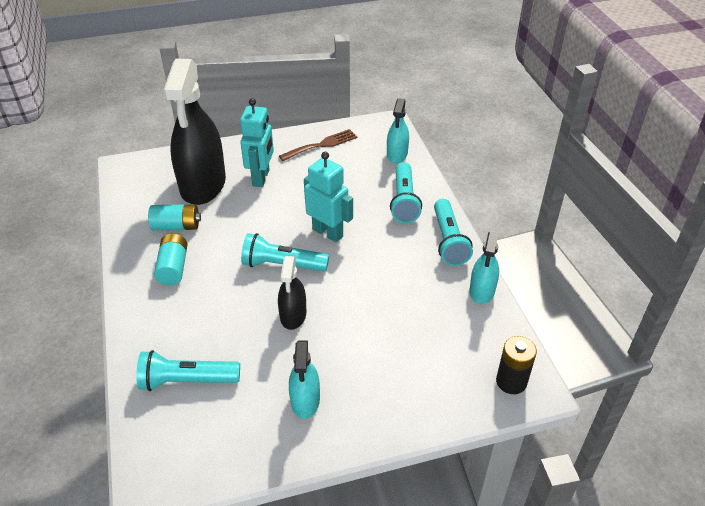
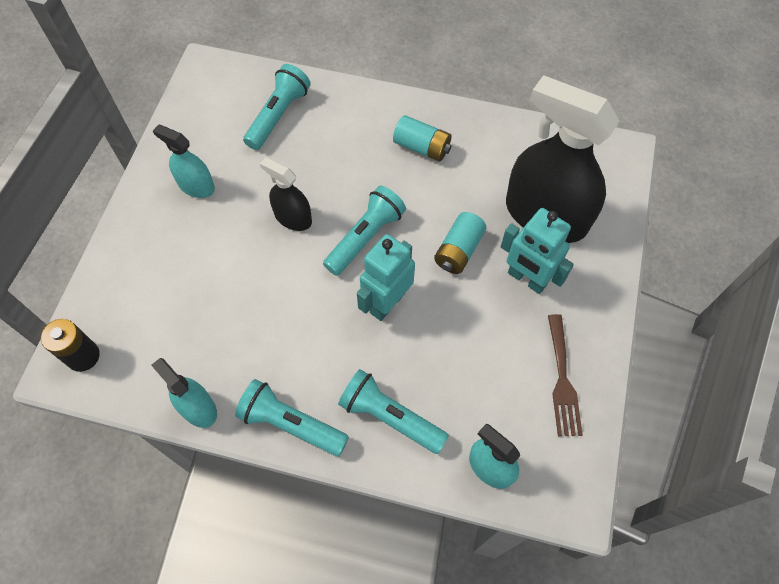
camera: 120 degrees right, 20 degrees up
turquoise battery [148,204,201,230] -> turquoise battery moved to [434,212,486,274]
turquoise robot [304,152,353,242] -> turquoise robot turned 150 degrees clockwise [357,234,415,321]

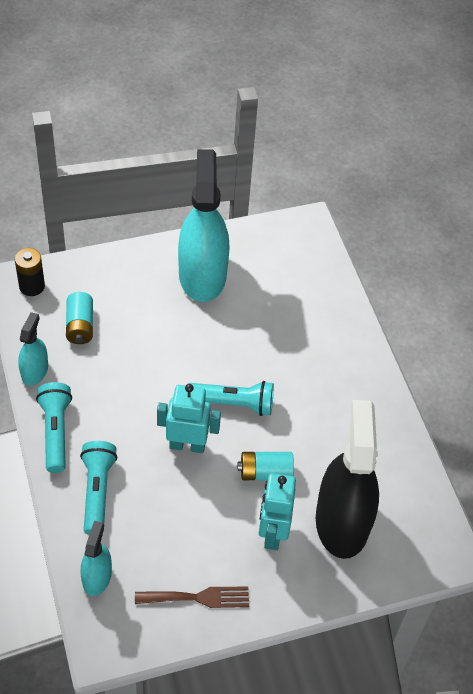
camera: 55 degrees right, 10 degrees down
turquoise spray bottle [153,124,215,198] -> turquoise spray bottle [178,149,230,302], size x2.06
turquoise flashlight [243,64,311,150] -> none
black spray bottle [260,157,312,231] -> none
turquoise battery [393,115,451,161] -> turquoise battery moved to [66,292,93,344]
brown fork [548,314,583,436] -> brown fork turned 150 degrees counterclockwise [135,586,249,608]

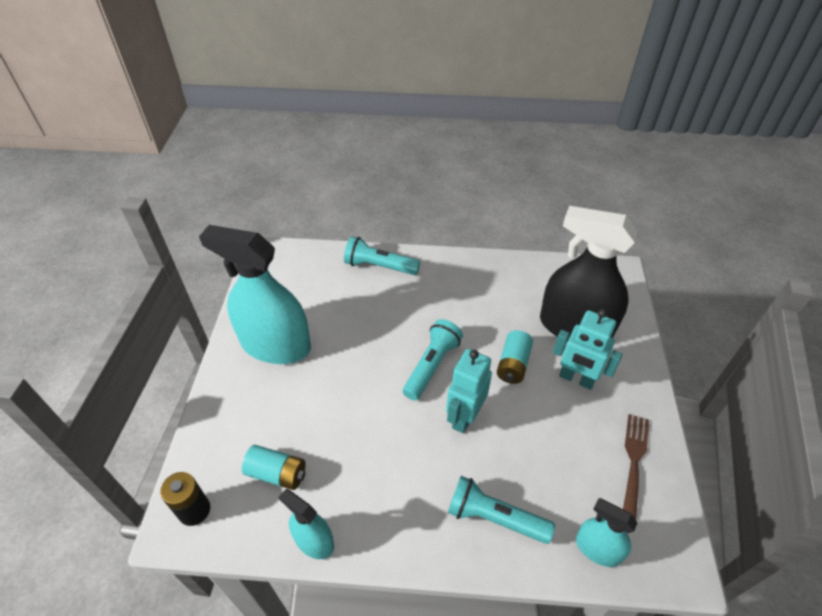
camera: 65 degrees left, 5 degrees down
turquoise flashlight [36,382,72,473] -> turquoise flashlight moved to [344,236,420,275]

